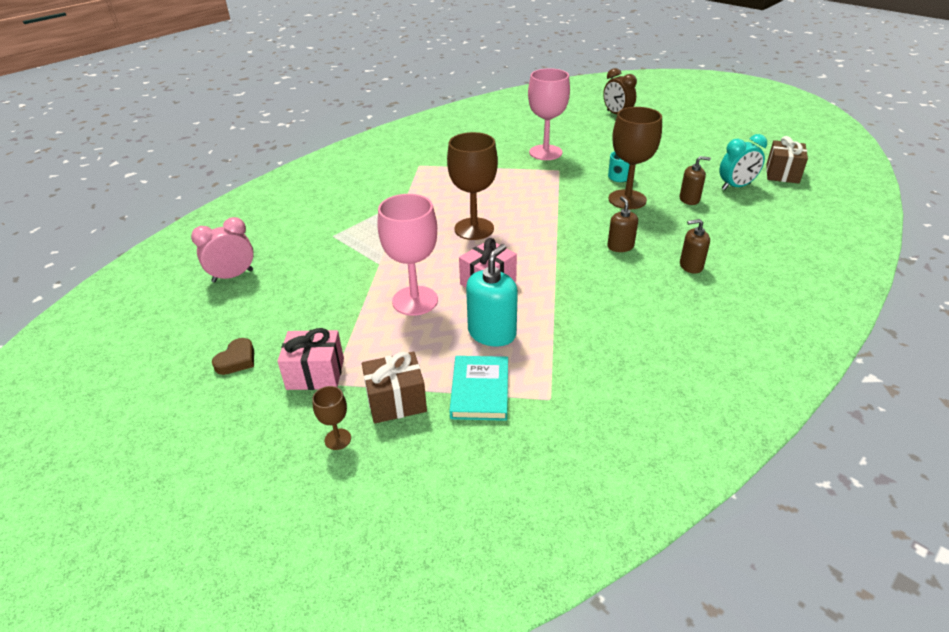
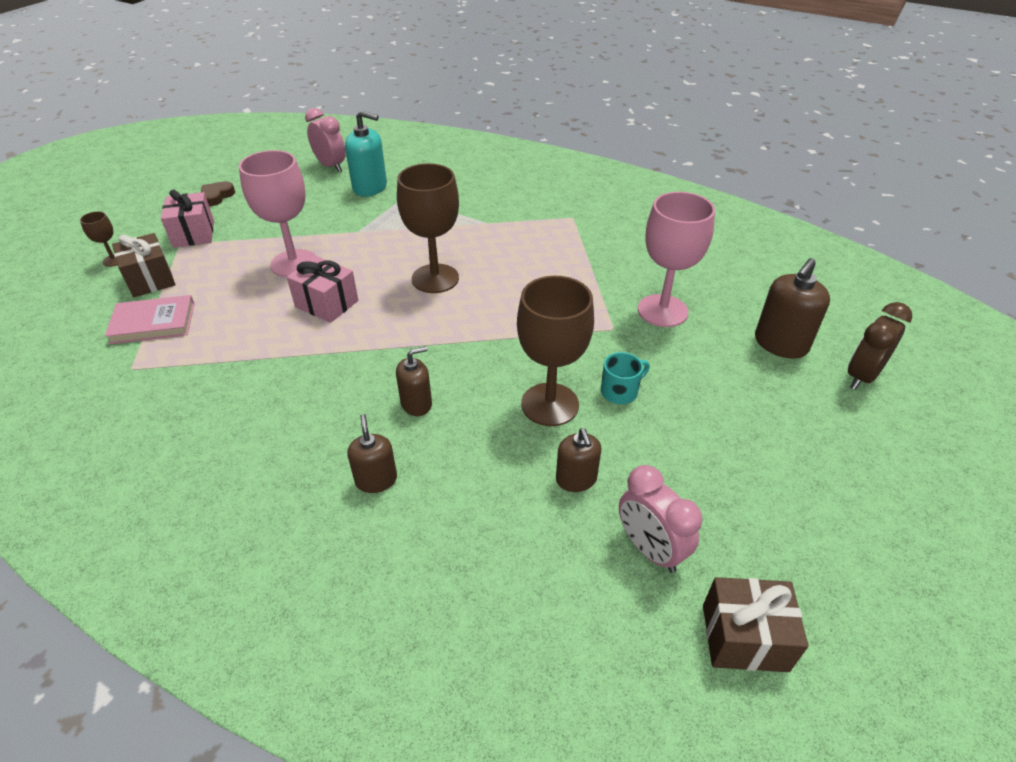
camera: 75 degrees right, 5 degrees up
brown heart [212,338,254,375] -> brown heart turned 105 degrees clockwise [201,181,235,206]
turquoise book [449,356,508,421] -> pink book [105,295,195,344]
turquoise soap dispenser [466,244,518,346] -> turquoise soap dispenser moved to [345,110,387,197]
turquoise clock [719,134,767,190] -> pink clock [619,465,702,573]
none -> brown soap dispenser [755,258,830,359]

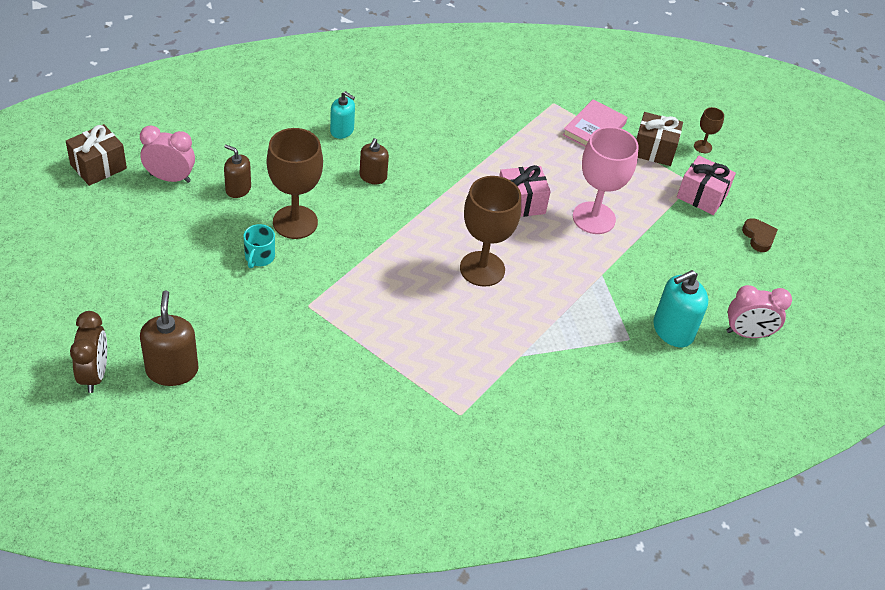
camera: 130 degrees right, 5 degrees up
brown soap dispenser [347,414,397,493] -> turquoise soap dispenser [330,91,355,139]
pink goblet [638,192,715,327] -> none

